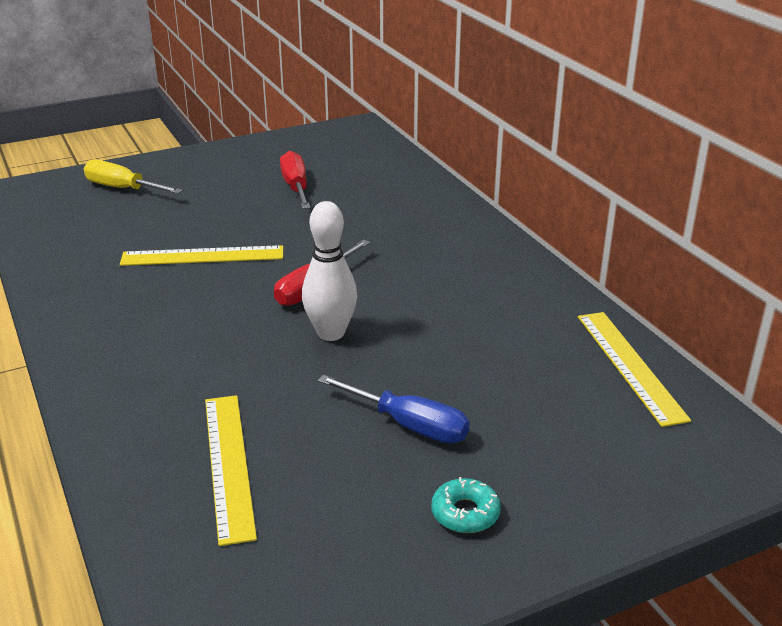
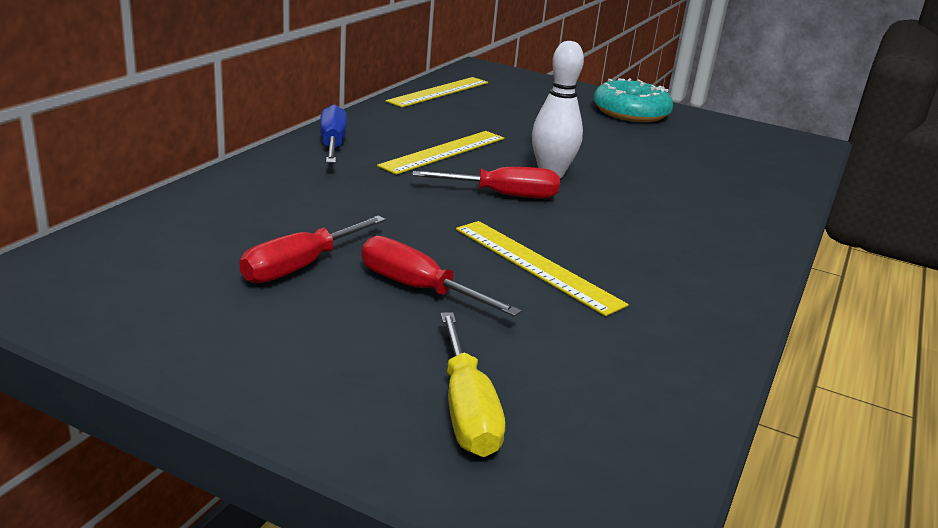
camera: 130 degrees left, 5 degrees down
yellow ruler [205,395,257,546] -> yellow ruler moved to [377,131,504,175]
blue screwdriver [318,375,470,444] -> blue screwdriver moved to [320,104,347,163]
turquoise donut [431,477,501,533] -> turquoise donut [594,78,673,122], size x1.95
none -> red screwdriver [361,236,522,317]

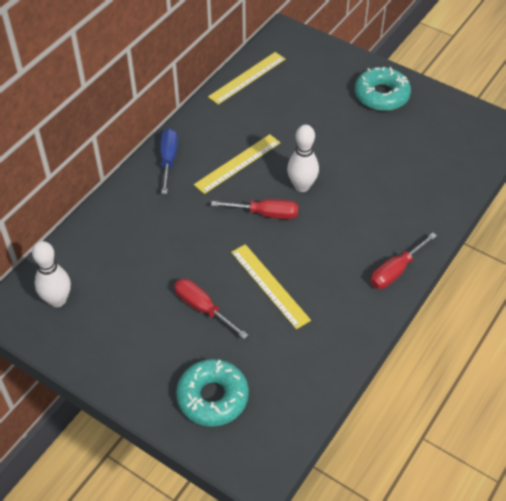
camera: 10 degrees right, 25 degrees up
red screwdriver [239,215,386,283] -> red screwdriver moved to [370,233,437,289]
yellow screwdriver [441,312,505,457] -> turquoise donut [176,359,249,426]
none -> white bowling pin [32,241,71,307]

